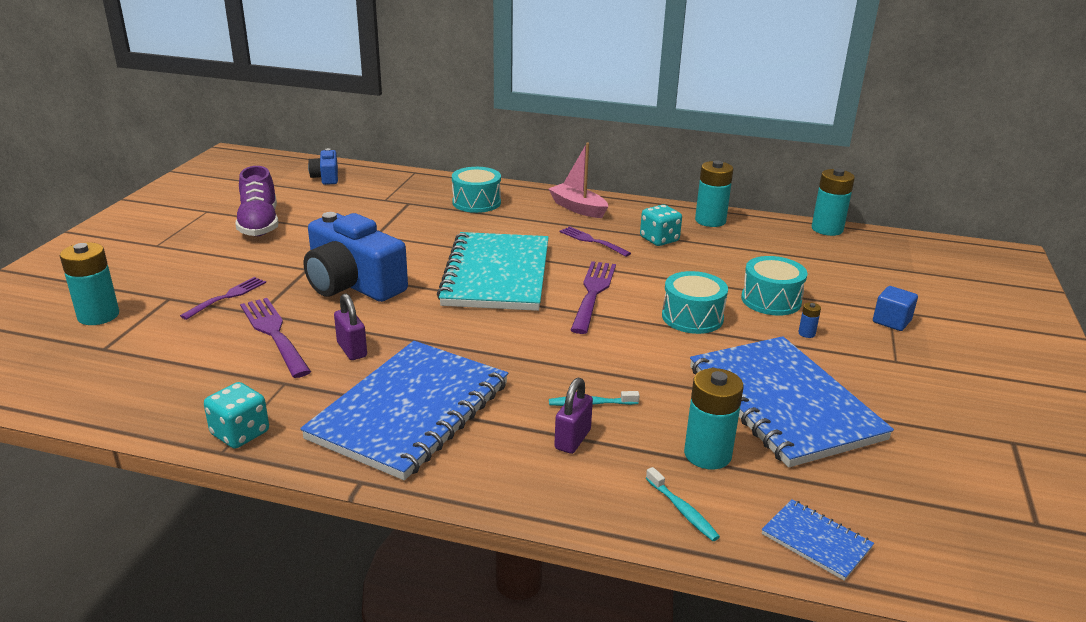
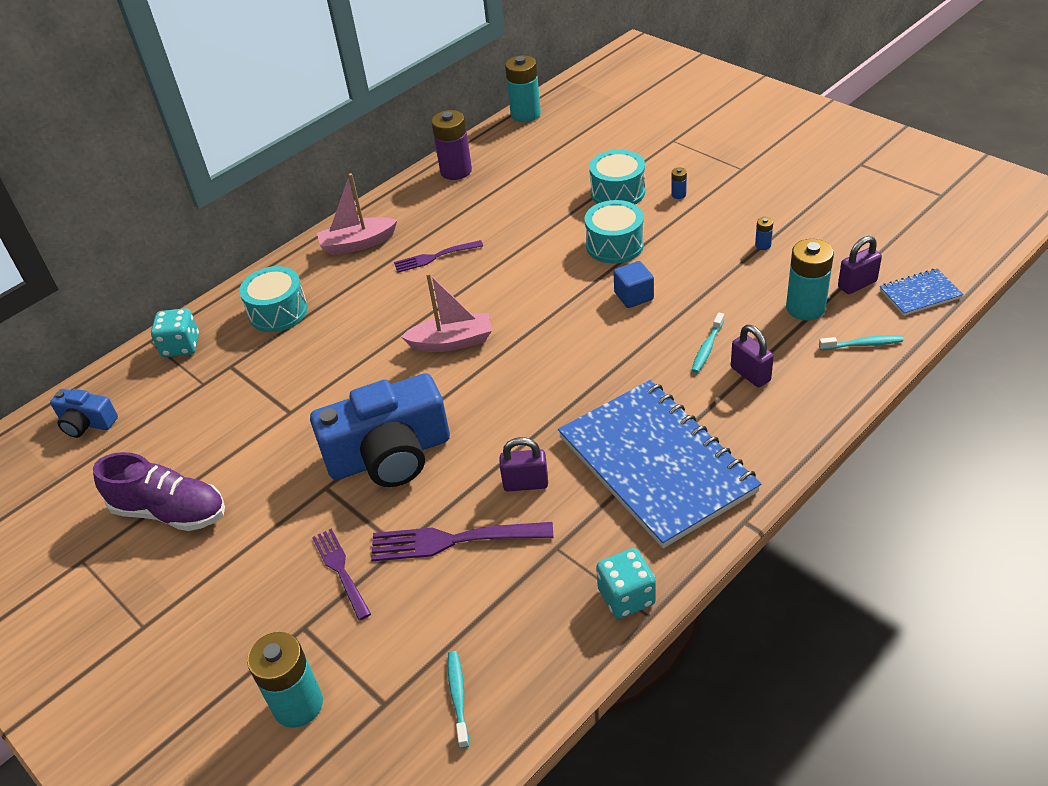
camera: 55 degrees left, 15 degrees up
turquoise notebook [437,232,549,311] -> pink boat [401,273,492,352]
purple fork [571,261,616,334] -> none
turquoise dice [640,205,682,246] -> turquoise dice moved to [151,308,199,357]
blue notebook [690,336,894,468] -> blue battery [755,217,773,250]
turquoise battery [695,160,733,227] -> purple battery [432,110,472,180]
blue cube [873,286,918,331] -> blue cube moved to [613,261,654,308]
none -> turquoise toothbrush [448,651,469,749]
none -> purple padlock [838,236,882,294]

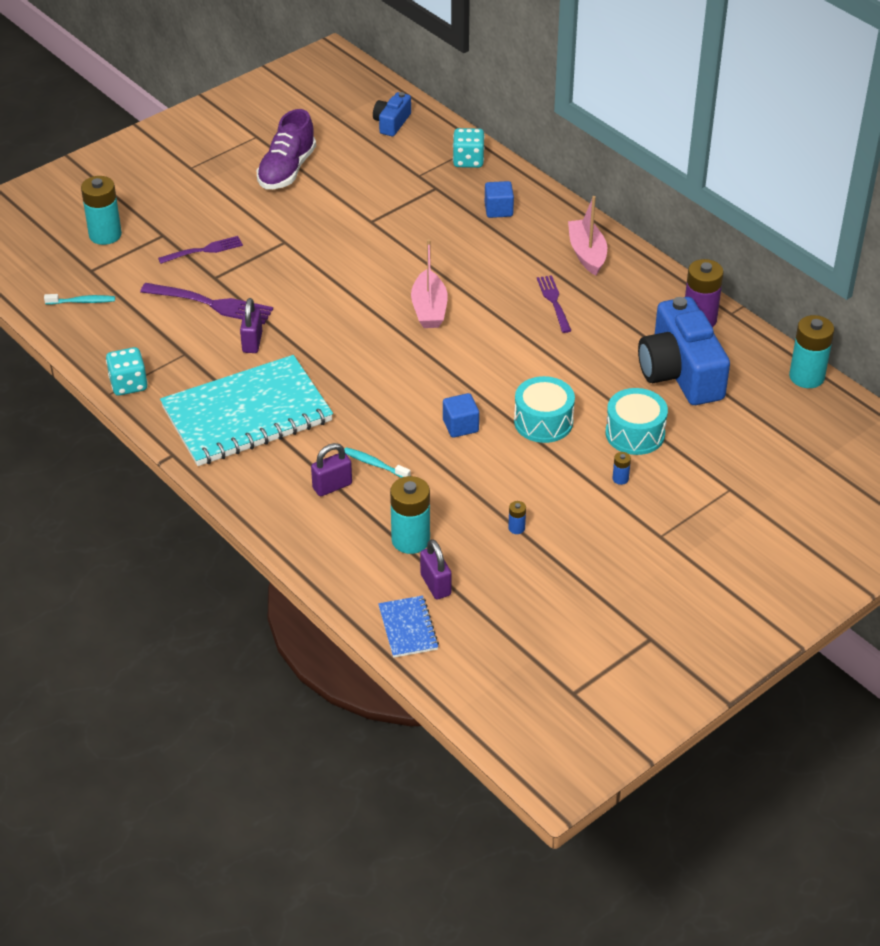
camera: 90 degrees right, 0 degrees up
turquoise drum [239,266,308,332] -> blue cube [485,181,514,218]
blue camera [310,373,450,487] -> blue camera moved to [638,297,730,405]
purple fork [371,522,554,561] -> purple fork turned 105 degrees clockwise [140,283,273,324]
blue notebook [558,380,761,548] -> turquoise notebook [160,355,333,466]
turquoise toothbrush [819,335,903,350] -> none

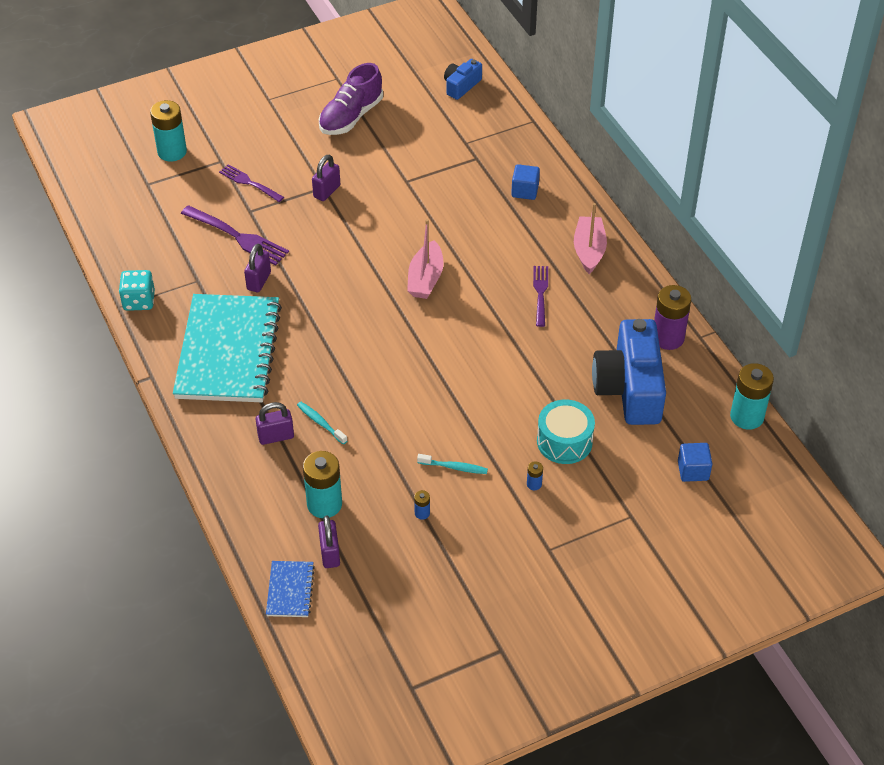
camera: 15 degrees right, 5 degrees up
turquoise toothbrush [44,294,115,305] -> turquoise toothbrush moved to [417,454,488,474]
purple fork [158,236,243,264] -> purple fork turned 135 degrees counterclockwise [219,164,284,202]
turquoise notebook [160,355,333,466] -> turquoise notebook turned 75 degrees counterclockwise [173,294,282,402]
blue cube [443,393,479,438] -> blue cube moved to [678,443,712,482]
turquoise dice [453,128,485,168] -> none
turquoise drum [514,376,575,443] -> none
none -> purple padlock [312,155,340,201]

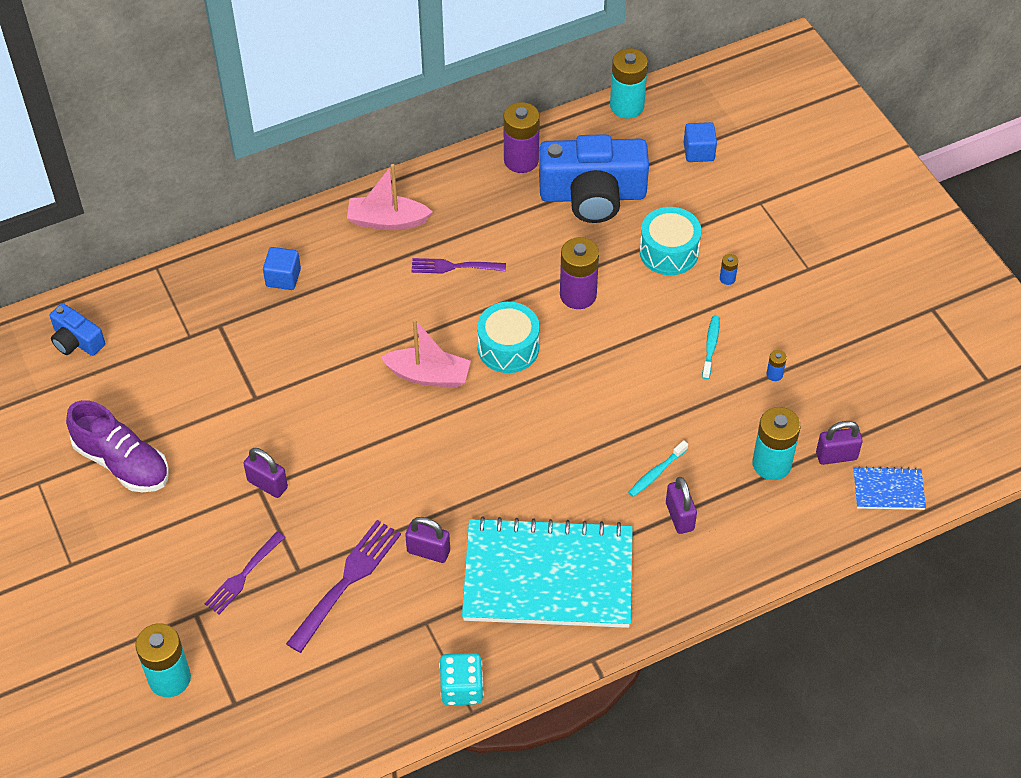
camera: 90 degrees left, 5 degrees up
none -> turquoise drum [477,302,540,373]
none -> purple battery [560,237,599,309]

